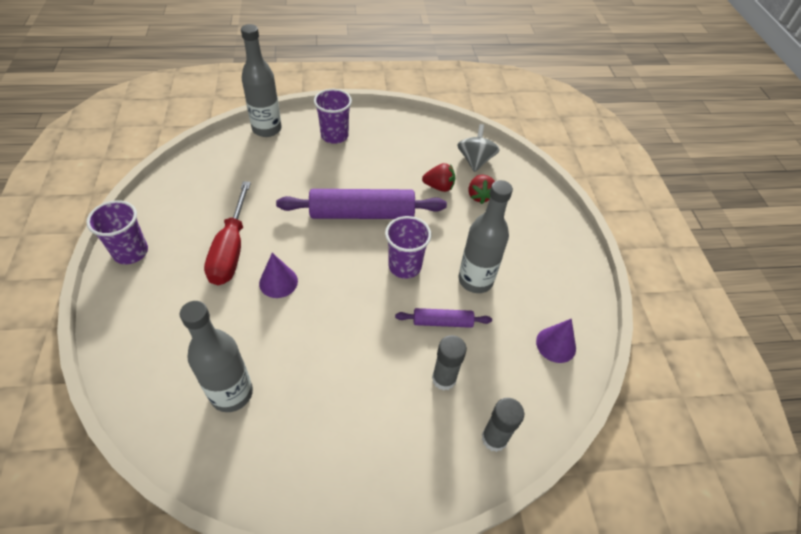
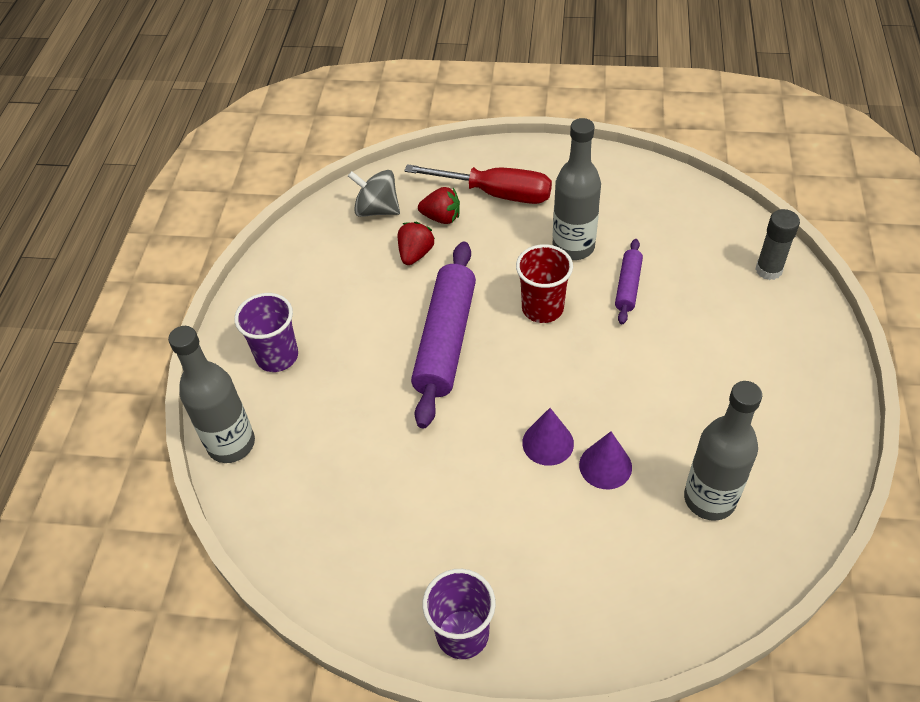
camera: 70 degrees left, 0 degrees up
red screwdriver [204,181,251,285] -> red screwdriver moved to [404,164,552,204]
purple cup [385,216,431,279] -> red cup [516,244,573,323]
grey glue stick [432,335,467,391] -> none
purple cone [536,319,576,363] -> purple cone moved to [579,431,632,489]

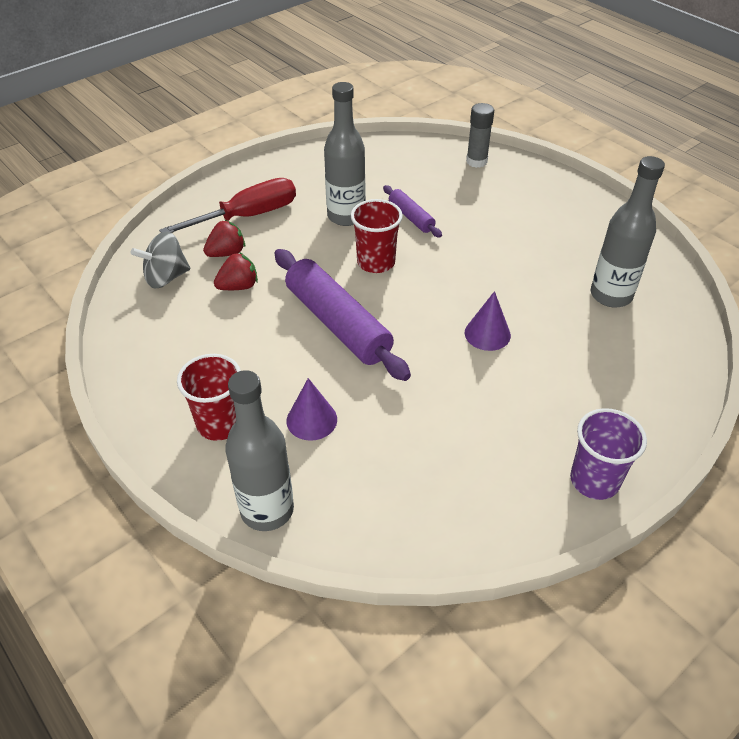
camera: 50 degrees left, 5 degrees down
purple cup [234,293,298,372] -> red cup [177,354,241,441]
red strawberry [398,222,435,265] -> red strawberry turned 90 degrees clockwise [214,252,258,290]
purple cone [579,431,632,489] -> purple cone moved to [287,378,337,441]

